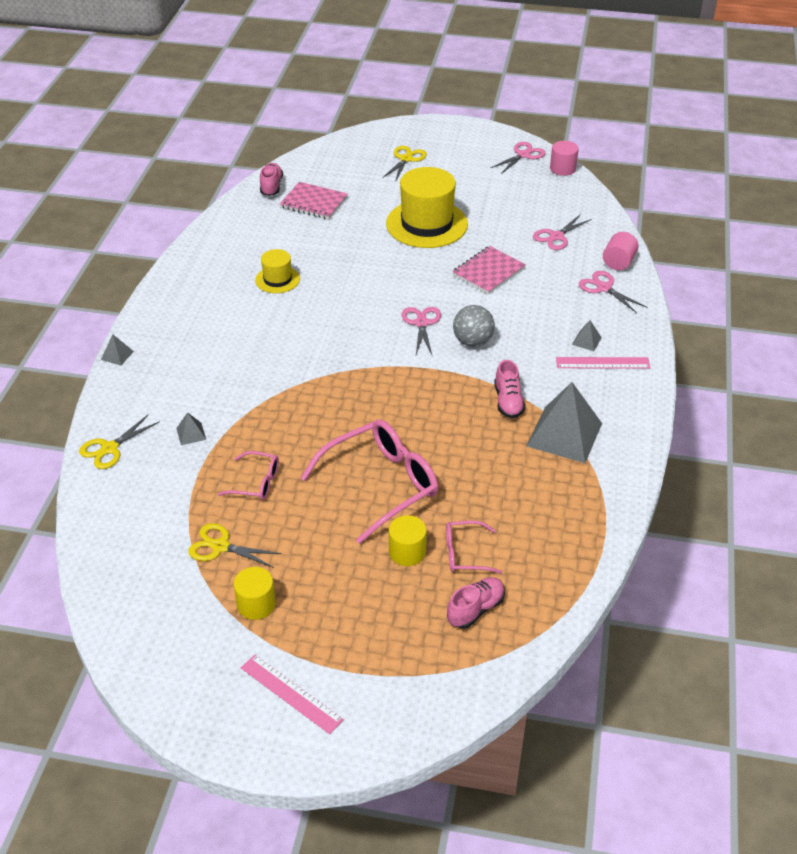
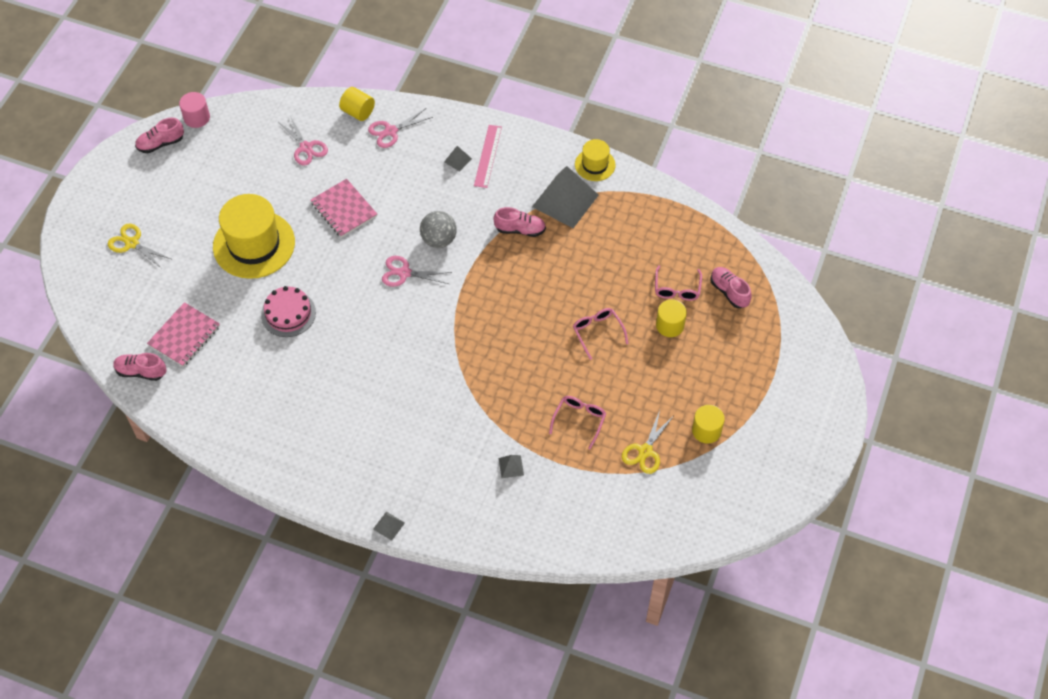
camera: 80 degrees left, 15 degrees up
yellow scissors [79,414,160,469] -> none
pink ruler [241,655,344,734] -> none
yellow hat [255,249,300,293] -> yellow hat moved to [575,139,615,181]
pink glasses [301,419,438,544] -> pink glasses [573,308,629,360], size x0.50
pink scissors [491,142,545,174] -> pink shoe [135,118,184,153]
pink cylinder [603,232,639,270] -> yellow cylinder [339,87,375,121]
none -> pink cake [261,286,316,337]

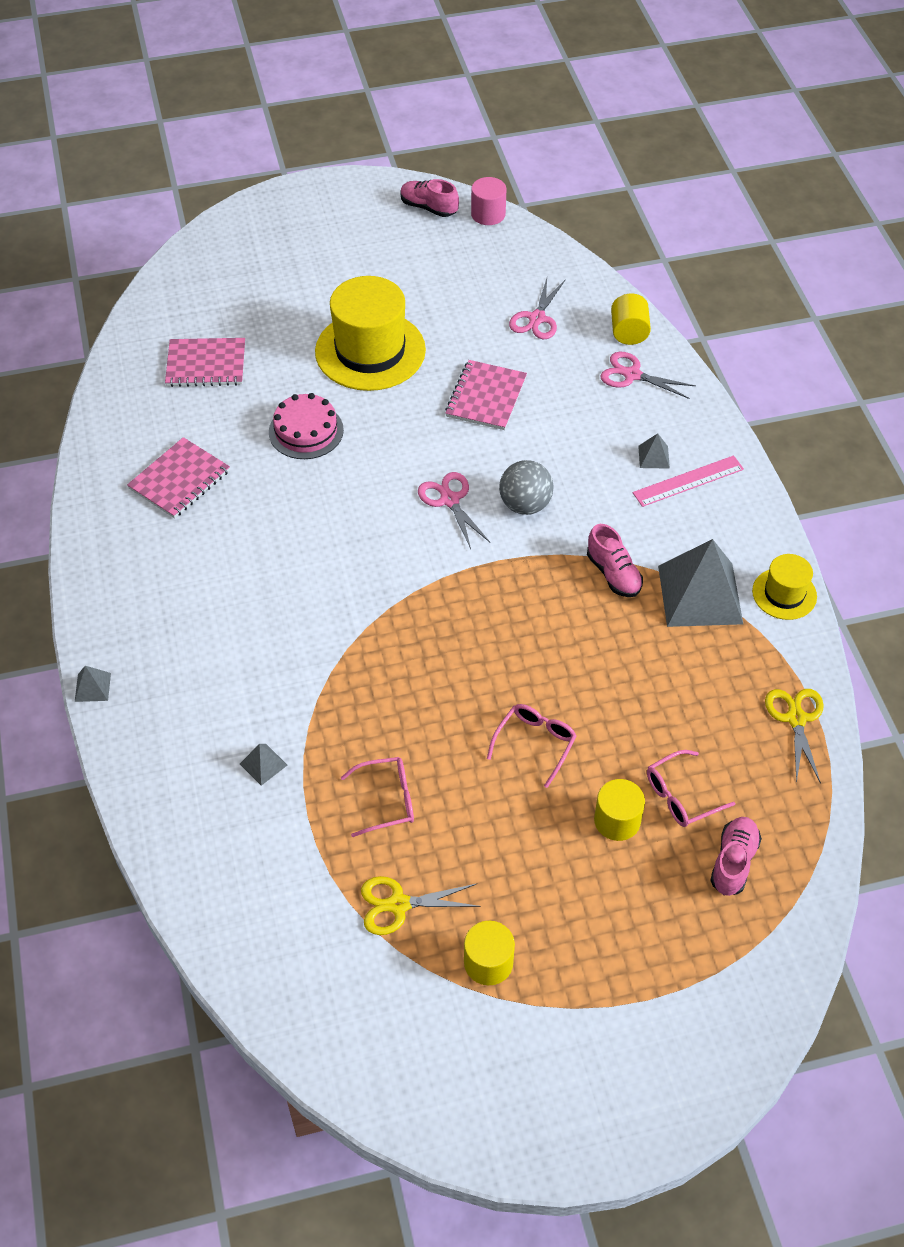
camera: 55 degrees right, 5 degrees down
yellow scissors [108,224,171,269] -> yellow scissors moved to [765,689,824,783]
pink shoe [113,353,167,381] -> none
none -> pink notebook [127,437,230,518]

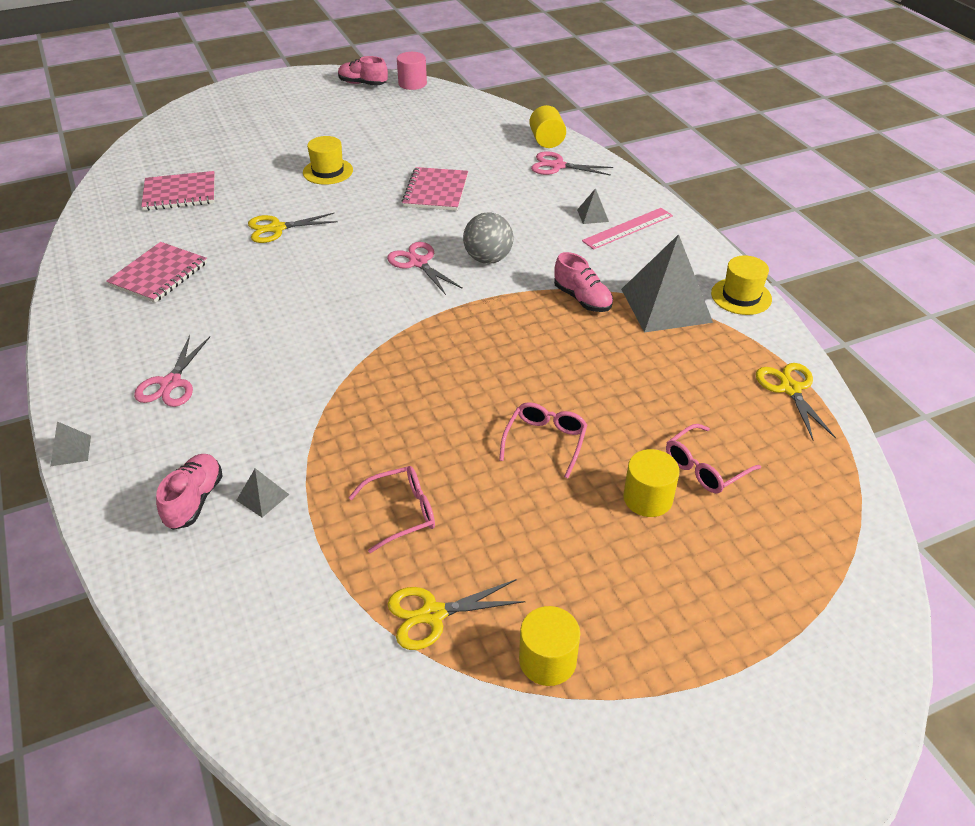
camera: 10 degrees left, 10 degrees down
pink cake [269,393,344,459] -> yellow scissors [248,213,338,243]
yellow hat [315,276,426,391] -> yellow hat [303,136,353,185], size x0.51
pink scissors [509,278,565,339] -> pink scissors moved to [134,335,210,407]
pink shoe [710,817,762,896] -> pink shoe moved to [156,454,223,530]

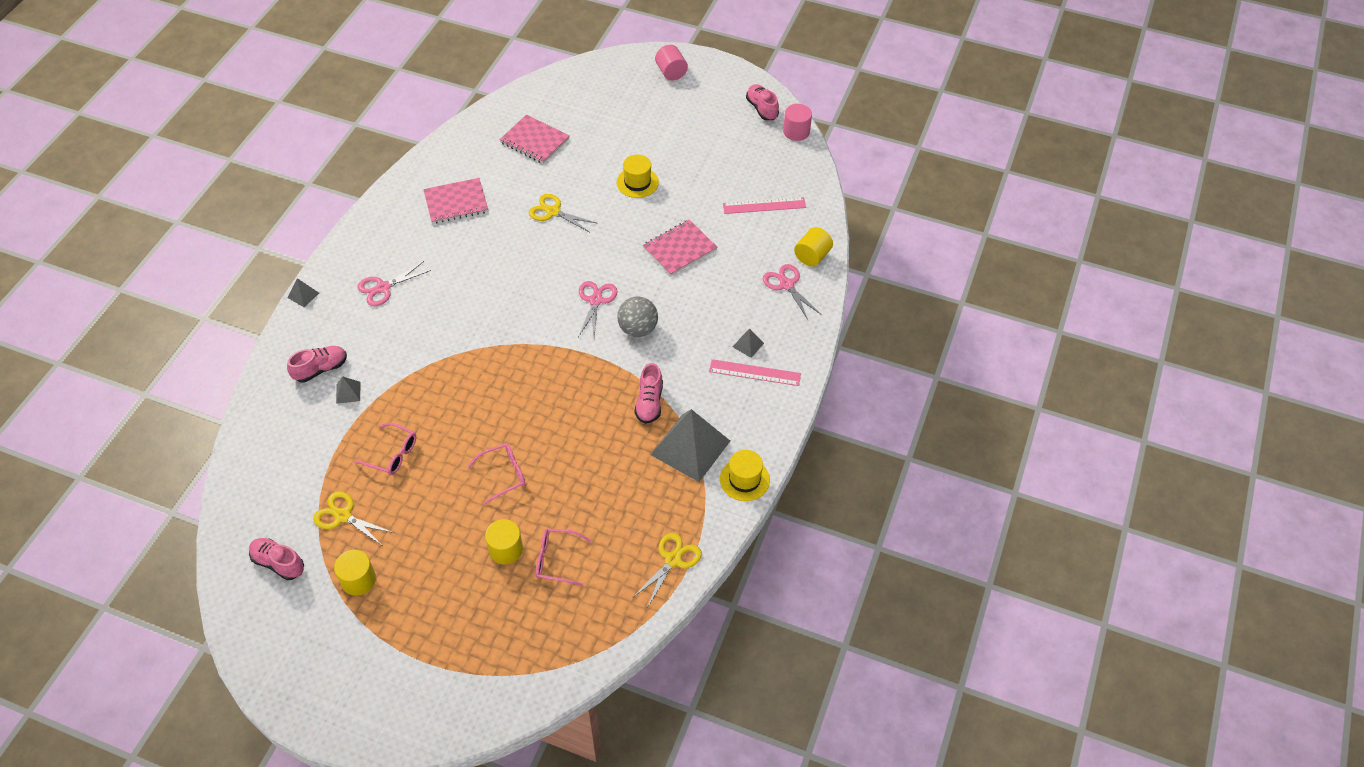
camera: 45 degrees right, 10 degrees up
none -> pink shoe [249,538,304,580]
none -> pink cylinder [655,45,688,81]
none -> pink ruler [723,197,806,214]

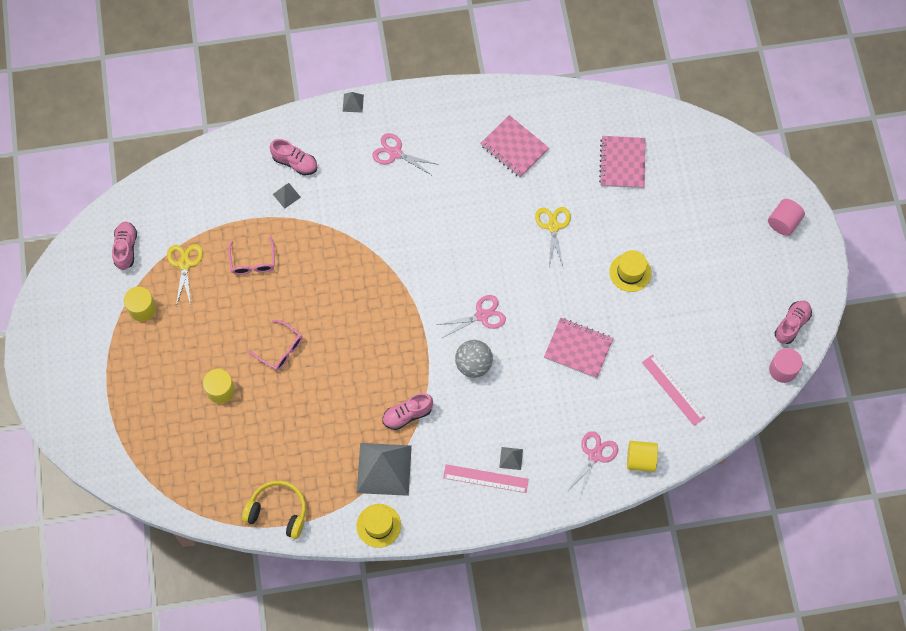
camera: 60 degrees right, 15 degrees up
pink glasses [536,528,591,586] -> none
yellow scissors [632,533,702,607] -> yellow headphones [242,480,306,539]
pink ruler [709,359,801,386] -> pink ruler turned 60 degrees counterclockwise [443,464,529,493]

